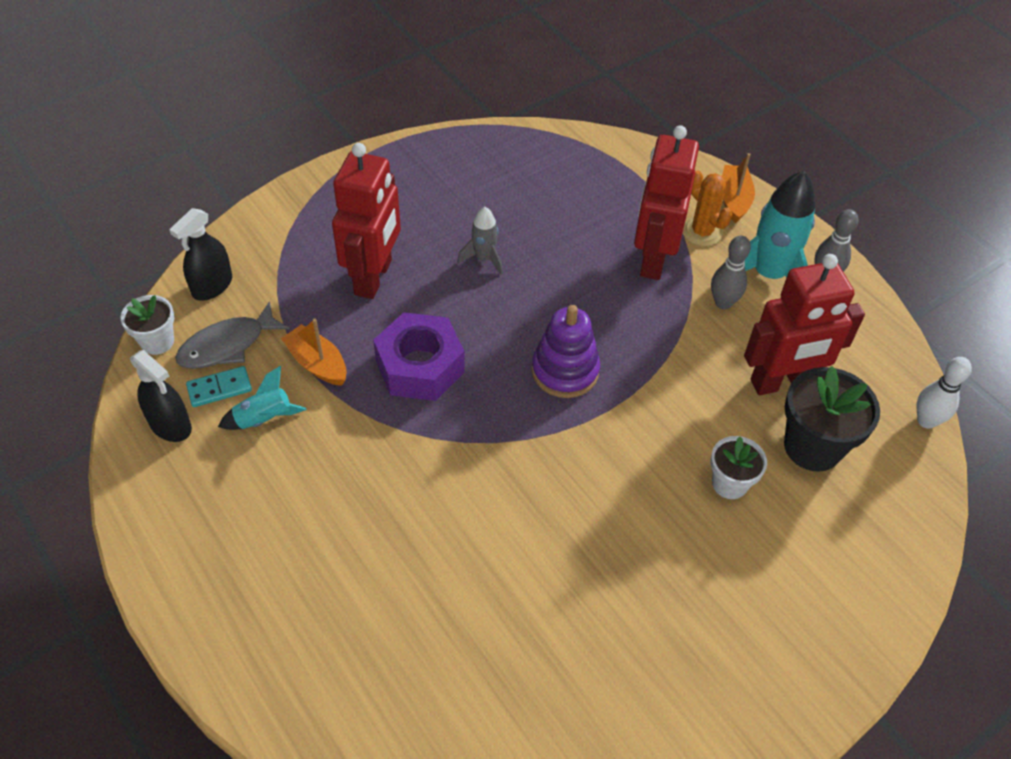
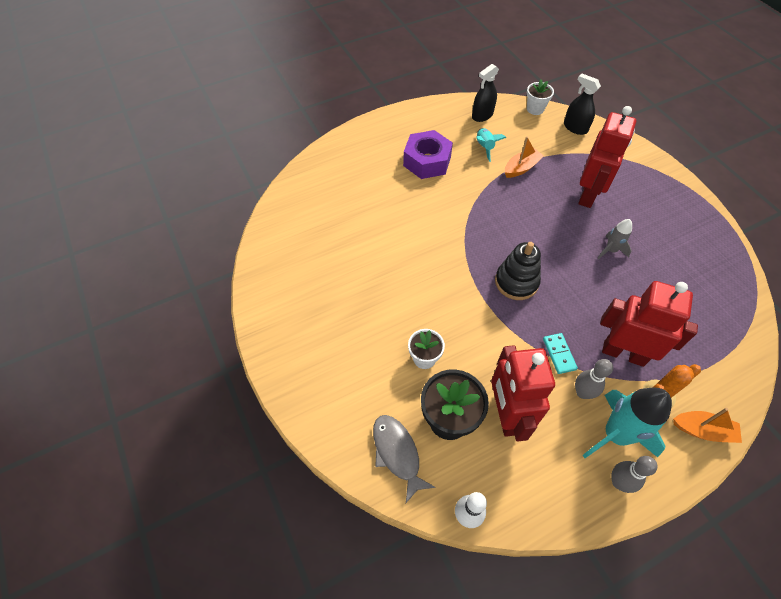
camera: 100 degrees right, 5 degrees up
grey fish [175,301,289,369] -> grey fish moved to [373,415,436,503]
turquoise domino [186,366,252,407] -> turquoise domino moved to [543,333,578,374]
red robot [332,143,401,299] -> red robot turned 90 degrees counterclockwise [578,106,636,208]
purple nut [373,312,465,401] -> purple nut moved to [403,130,453,179]
purple stacking toy [532,305,600,398] -> black stacking toy [495,242,541,300]

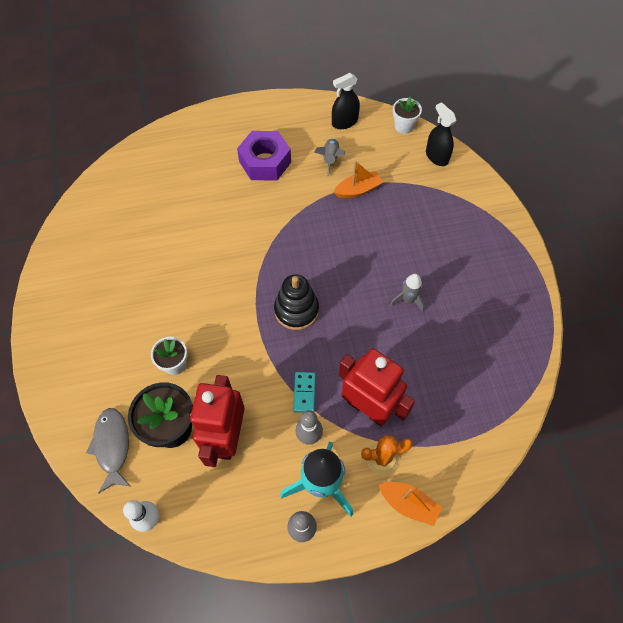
camera: 15 degrees right, 5 degrees up
turquoise rocket [476,128,506,162] -> grey rocket [314,138,345,177]
red robot [578,106,636,208] -> none

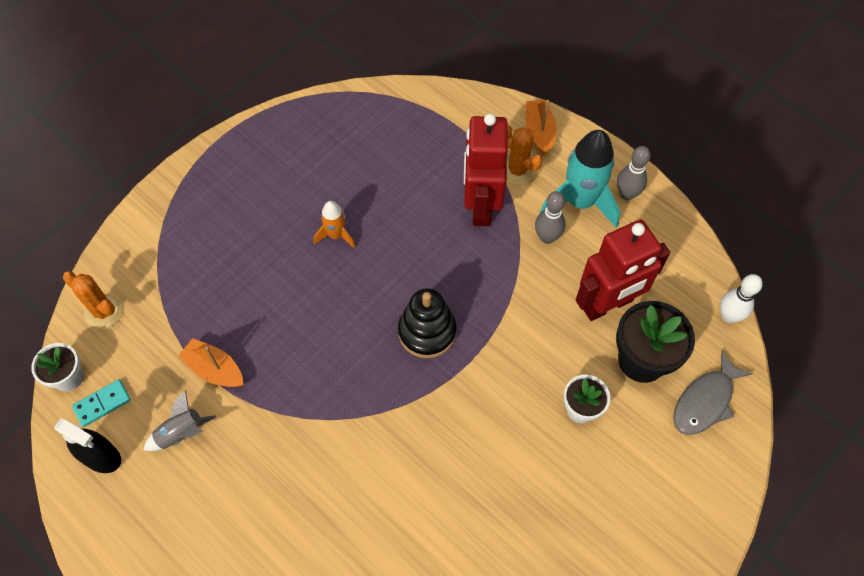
camera: 125 degrees left, 0 degrees up
purple nut [237,131,291,181] -> none
turquoise domino [293,372,315,413] -> turquoise domino moved to [72,379,131,427]
grey rocket [390,274,425,312] -> orange rocket [314,201,355,248]
black spray bottle [426,102,456,166] -> orange cactus [63,271,123,329]

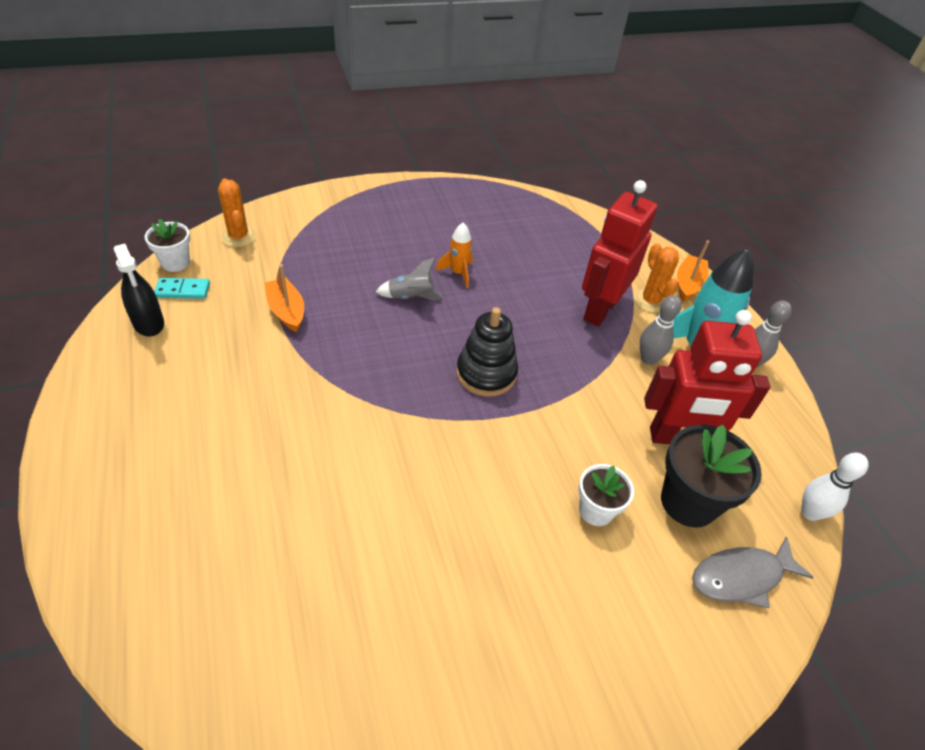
camera: 25 degrees right, 15 degrees down
grey rocket [144,391,216,451] -> grey rocket moved to [376,257,444,300]

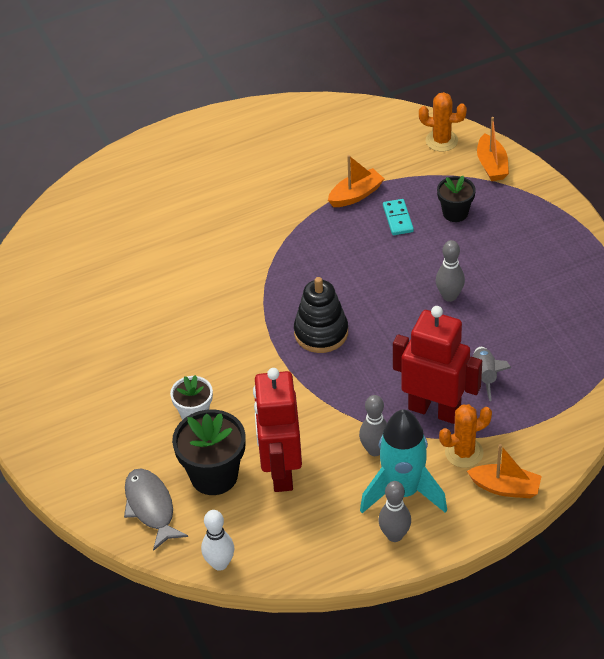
camera: 90 degrees right, 0 degrees up
black spray bottle [113,244,164,336] -> none
white flower pot [145,219,190,272] -> none
turquoise domino [154,278,210,299] -> turquoise domino moved to [383,199,414,235]
orange cactus [218,179,257,247] -> orange cactus turned 45 degrees clockwise [419,92,467,152]
grey rocket [376,257,444,300] -> grey rocket moved to [473,347,511,401]
orange rocket [436,223,473,288] -> grey bowling pin [436,240,465,302]
none -> black flower pot [437,176,476,222]
none -> orange boat [477,117,509,181]

